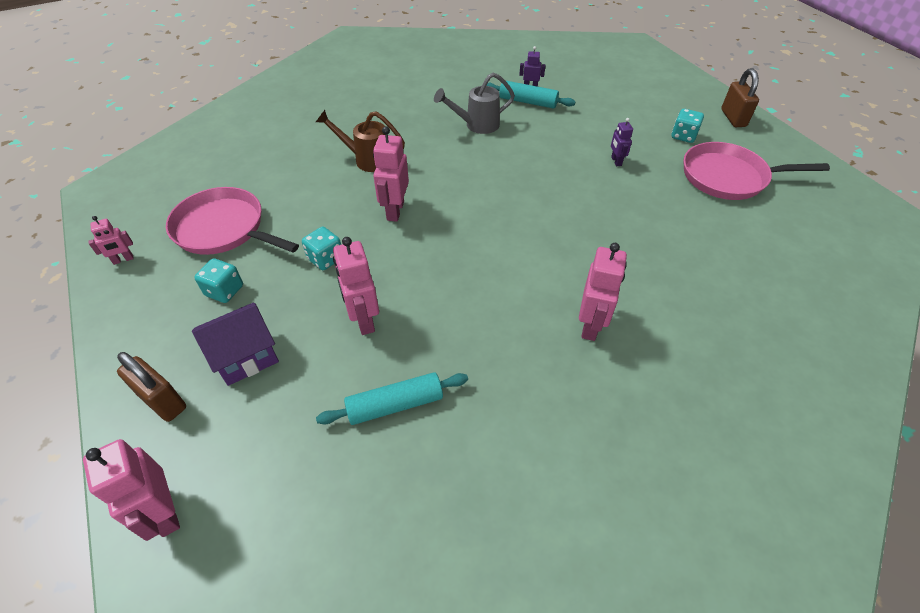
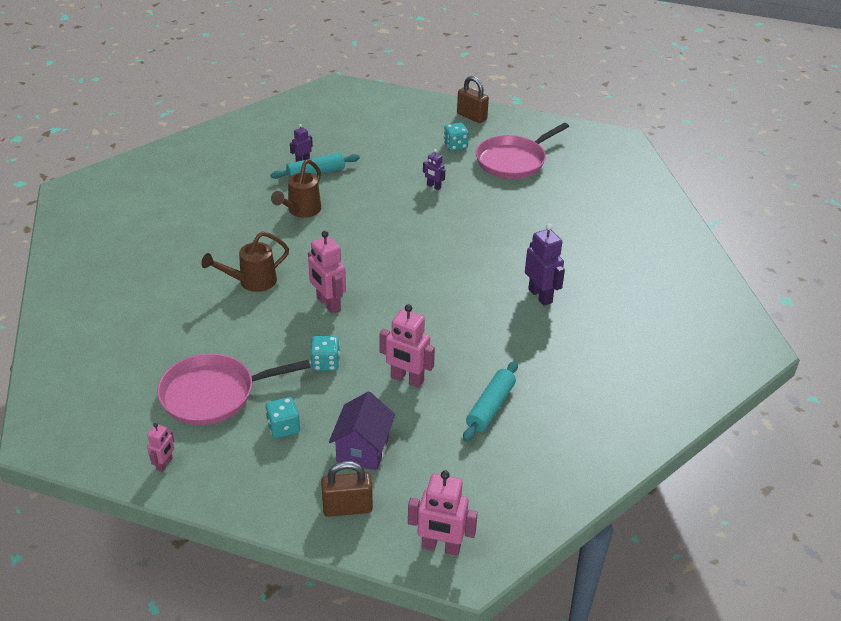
camera: 45 degrees left, 10 degrees down
grey watering can [434,72,515,134] -> brown watering can [271,159,321,218]
pink robot [579,243,627,341] -> purple robot [525,223,565,306]

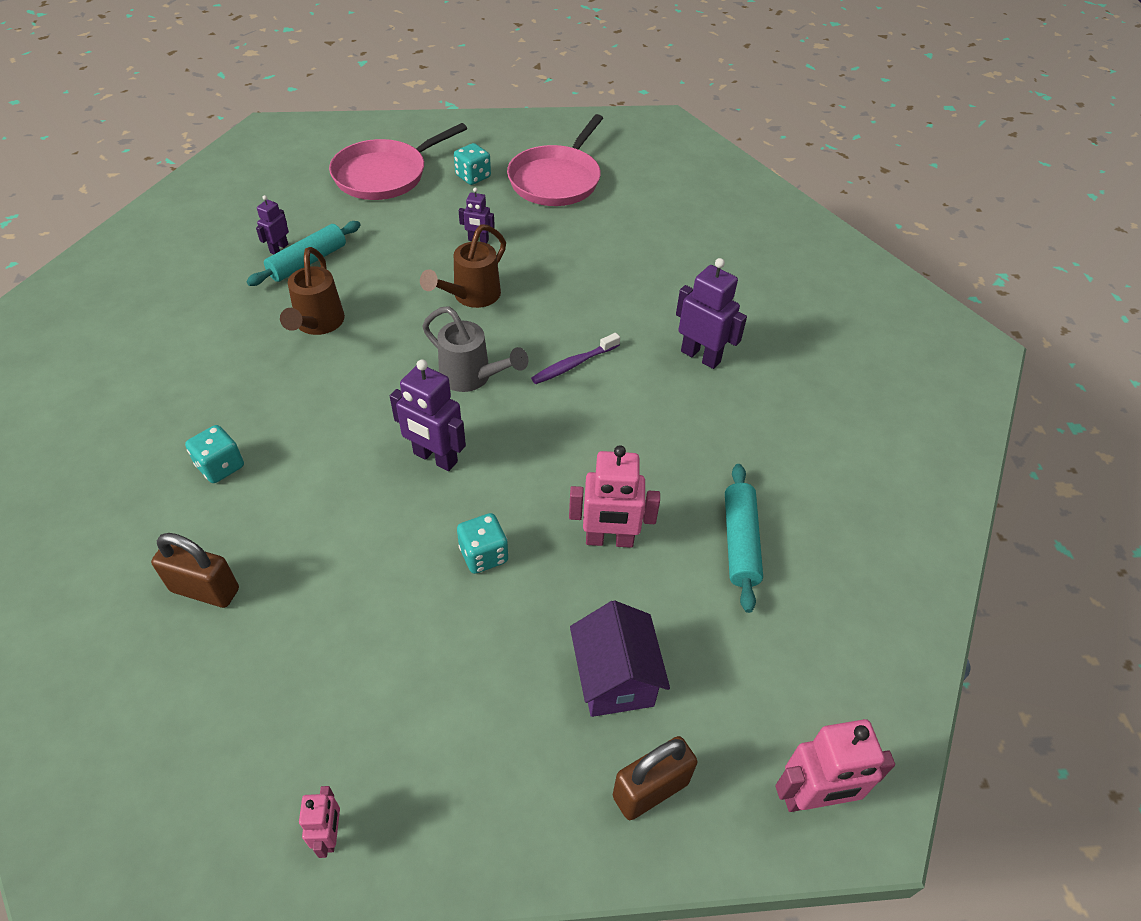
camera: 25 degrees left, 10 degrees up
pink pan [157,353,311,425] -> pink pan moved to [329,123,467,200]
brown watering can [201,231,289,292] -> brown watering can moved to [420,224,506,308]
turquoise dice [265,397,300,439] -> turquoise dice moved to [185,425,244,483]
pink robot [308,231,346,314] -> purple robot [390,360,466,471]
brown padlock [457,76,489,123] -> brown padlock moved to [151,533,239,608]
none -> grey watering can [422,306,528,392]
none -> purple toothbrush [531,333,620,384]

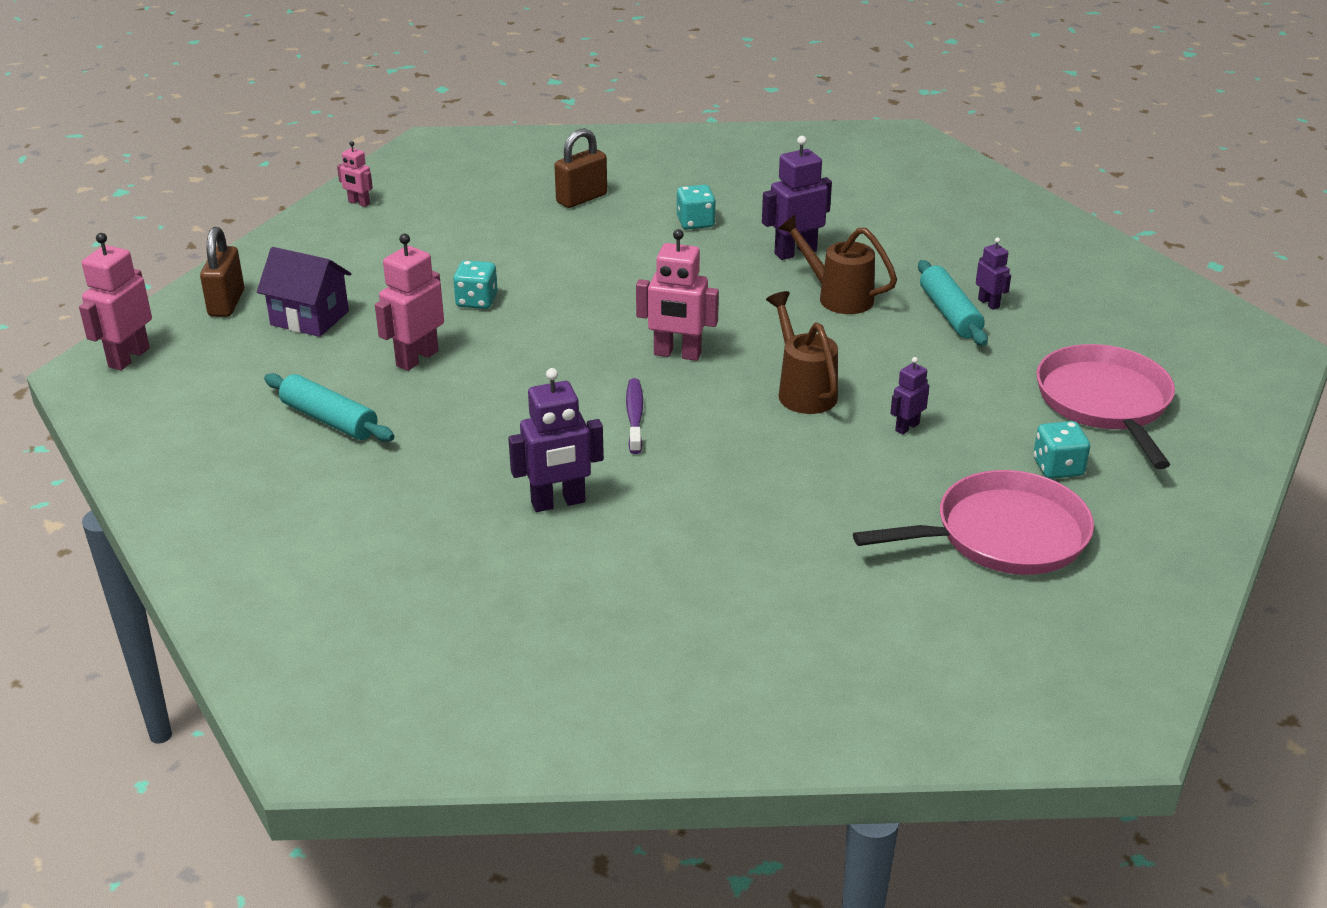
camera: 125 degrees right, 15 degrees down
purple robot [390,360,466,471] -> purple robot moved to [762,136,832,260]
grey watering can [422,306,528,392] -> pink robot [636,229,719,361]
pink pan [507,114,603,206] -> pink pan turned 105 degrees clockwise [853,470,1094,575]

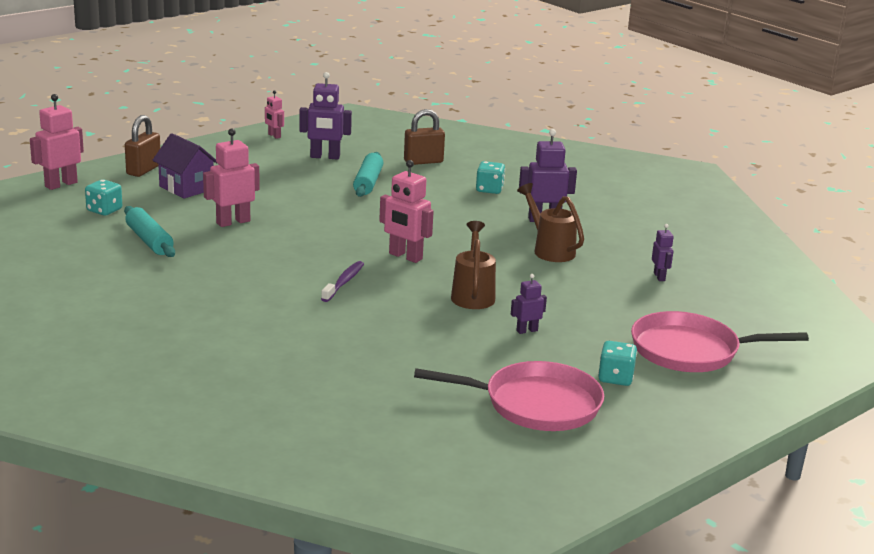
camera: 20 degrees right, 10 degrees down
turquoise dice [453,260,498,309] -> turquoise dice moved to [85,179,122,216]
purple robot [508,368,604,512] -> purple robot moved to [299,72,352,159]
turquoise rolling pin [918,260,988,346] -> turquoise rolling pin moved to [353,152,384,197]
pink pan [1036,344,1175,469] -> pink pan turned 105 degrees counterclockwise [631,311,809,372]

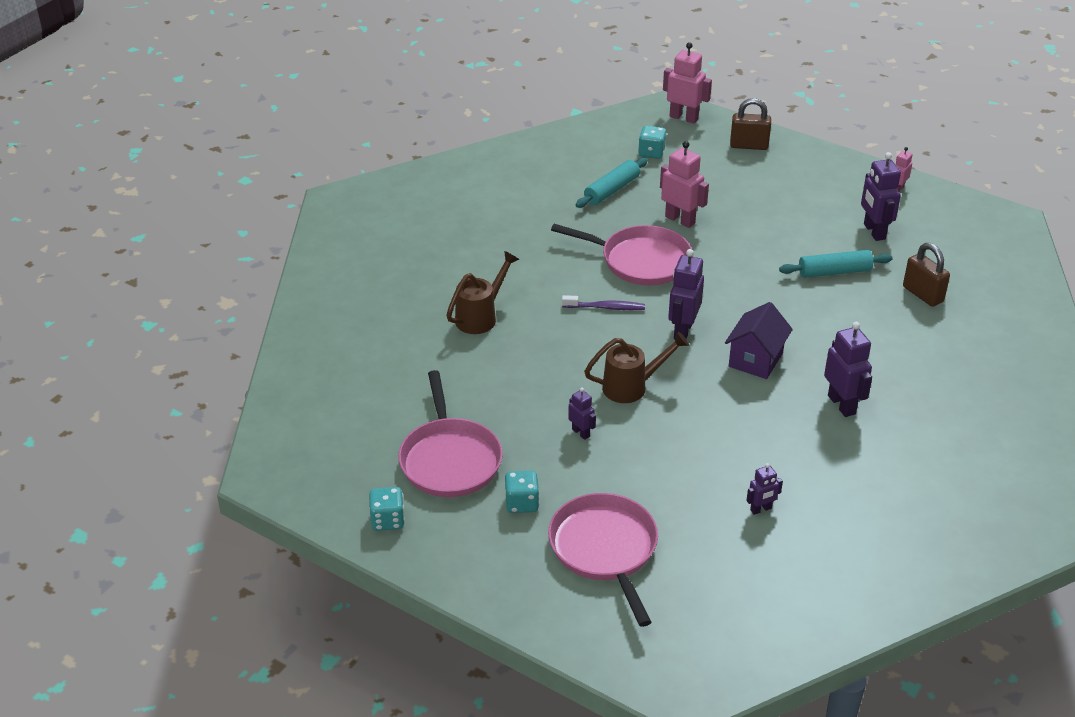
camera: 75 degrees right, 15 degrees up
purple house [153,133,217,199] -> purple house moved to [725,302,793,379]
pink robot [379,160,434,263] -> purple robot [668,249,704,340]
turquoise dice [476,161,505,194] -> turquoise dice moved to [369,487,405,531]
brown watering can [517,183,584,262] -> brown watering can moved to [446,251,519,334]
none -> pink pan [551,224,692,286]

